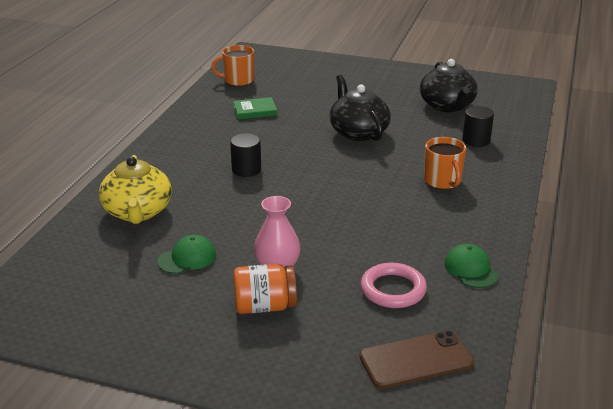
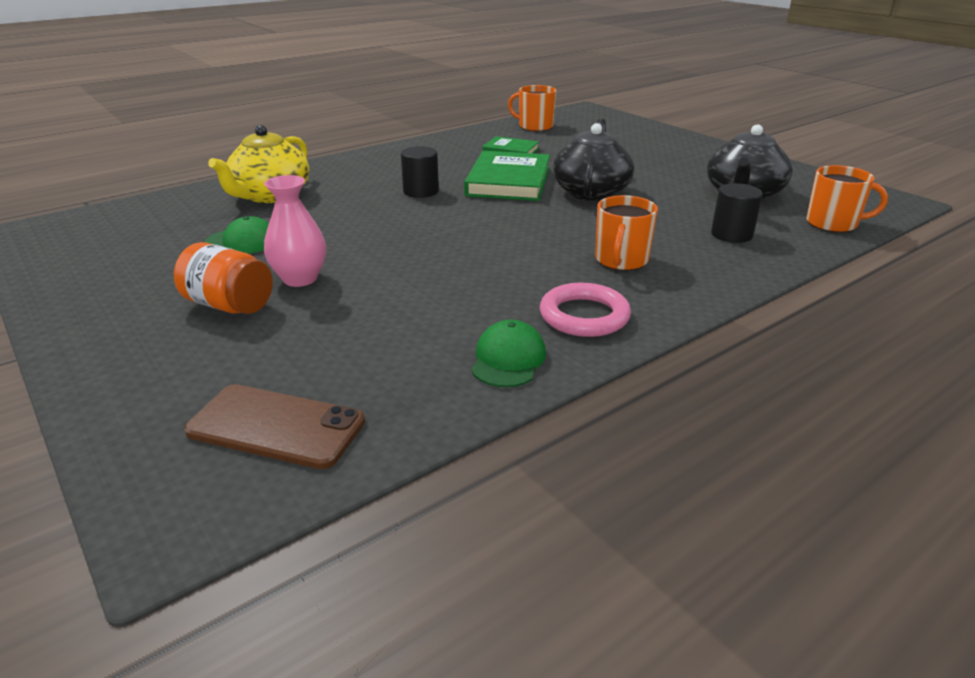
camera: 35 degrees right, 0 degrees up
pink ring [361,263,427,308] -> pink ring moved to [540,283,631,337]
none -> green book [464,151,550,201]
none -> orange mug [806,165,888,232]

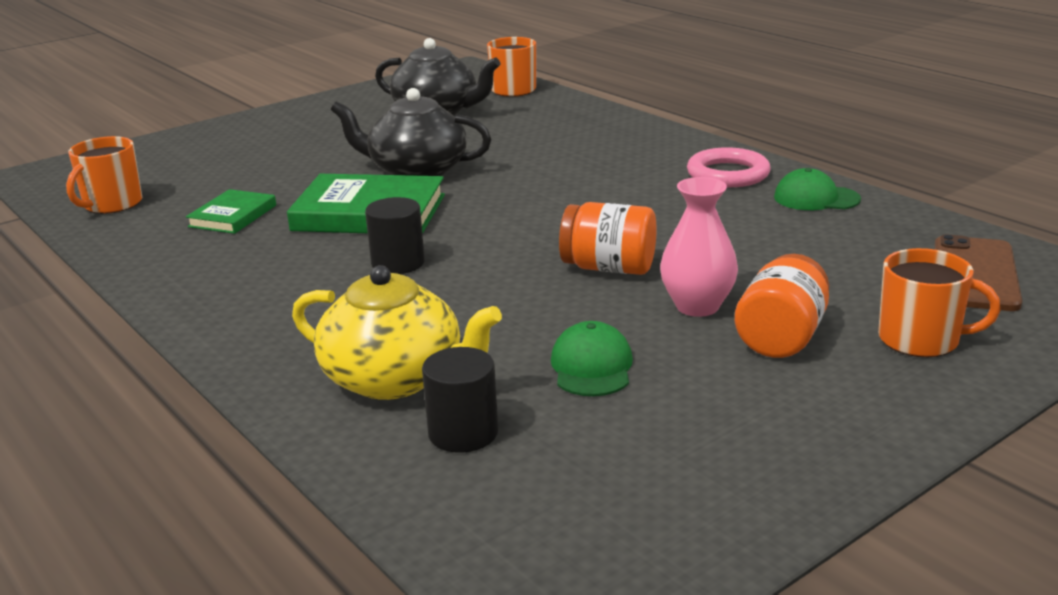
camera: 90 degrees left, 5 degrees down
orange mug [595,195,658,271] -> orange mug moved to [878,248,1001,357]
black cylinder [711,183,763,243] -> black cylinder moved to [422,347,498,453]
none -> orange jar [559,202,657,275]

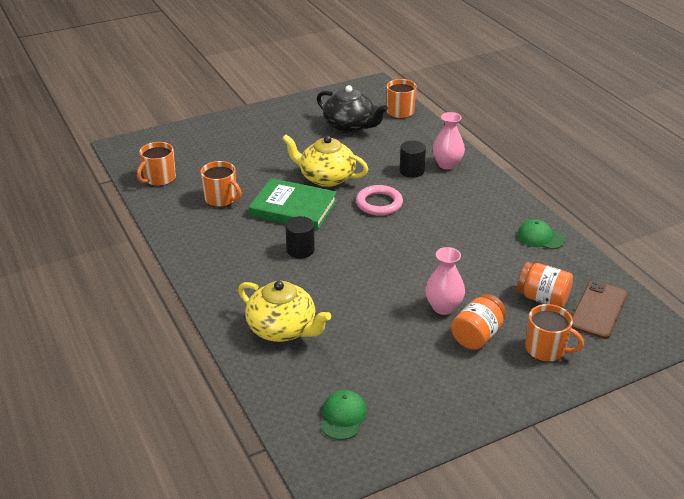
camera: 10 degrees right, 10 degrees up
green book [186,189,276,234] -> orange mug [201,161,242,207]
black teapot [331,88,491,176] -> yellow teapot [282,135,369,187]
black cylinder [422,347,498,453] -> black cylinder moved to [400,141,426,178]
green cap [551,321,633,396] -> green cap moved to [320,390,367,440]
orange jar [559,202,657,275] -> orange jar moved to [517,262,573,307]
pink ring [687,147,771,187] -> pink ring moved to [356,185,403,216]
none -> pink vase [433,112,465,170]

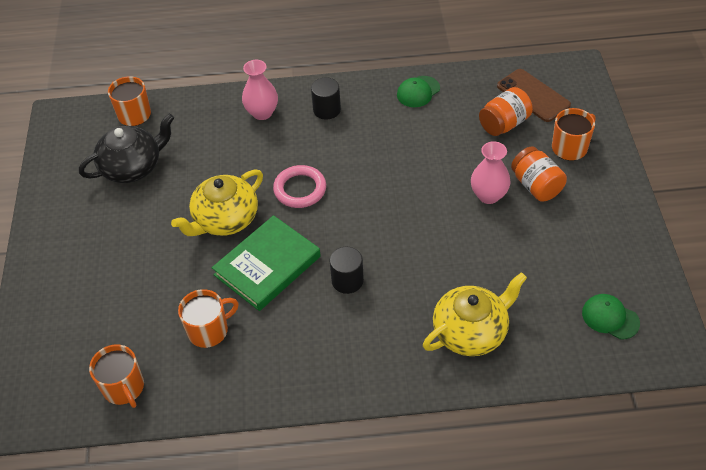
camera: 65 degrees left, 15 degrees up
black cylinder [400,141,426,178] -> black cylinder moved to [311,77,341,120]

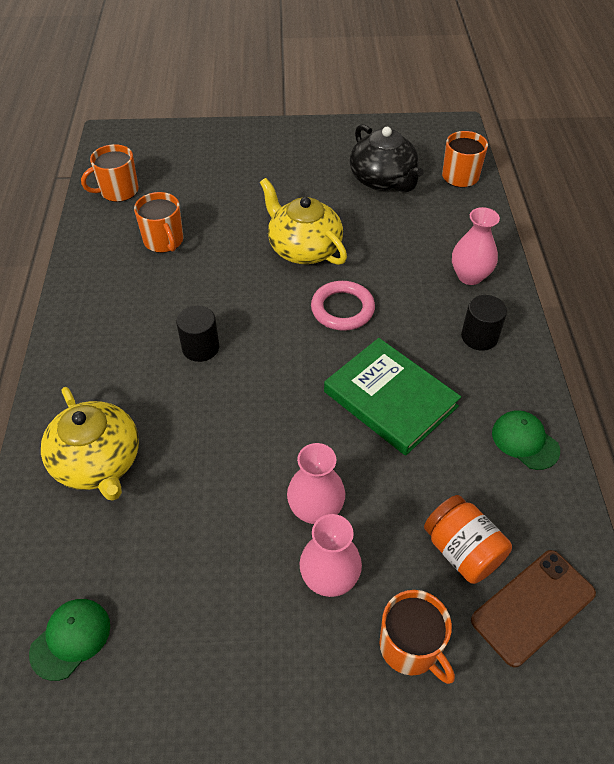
camera: 90 degrees right, 0 degrees up
green book [212,215,321,311] -> green book moved to [324,338,461,456]
orange jar [511,147,567,202] -> pink vase [299,514,362,597]

